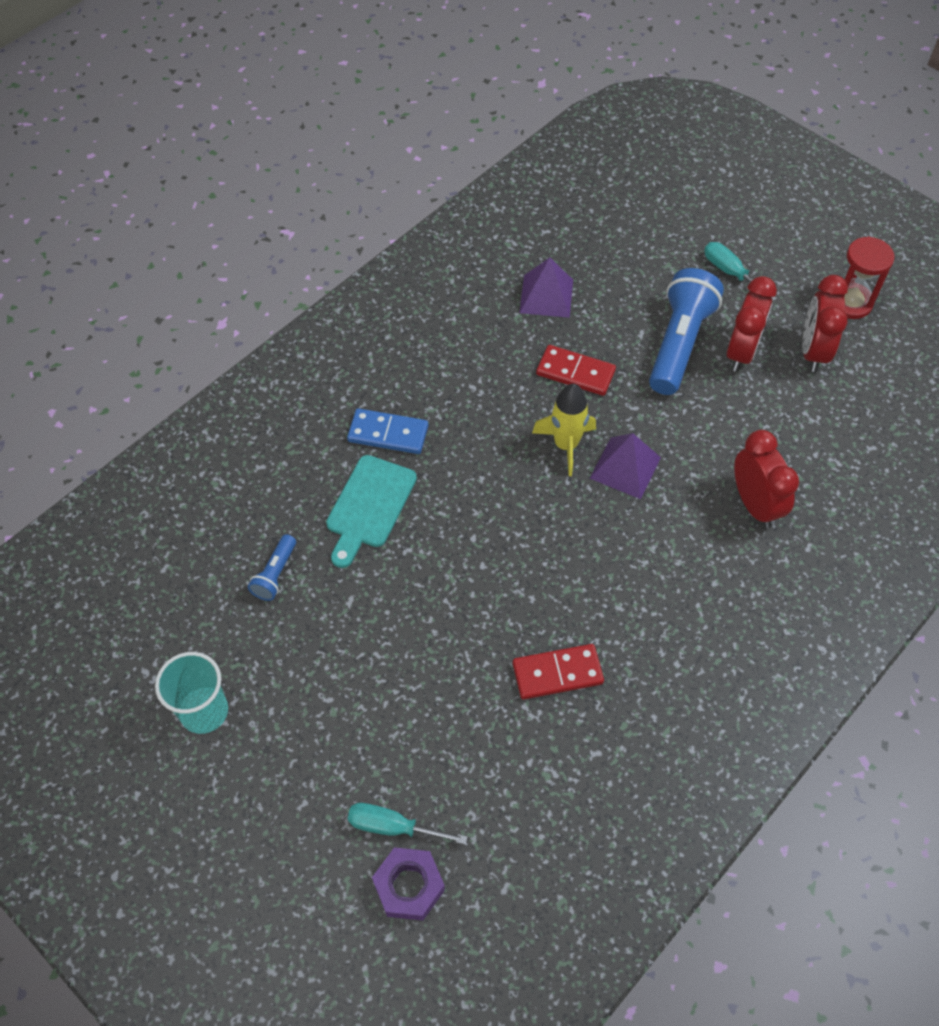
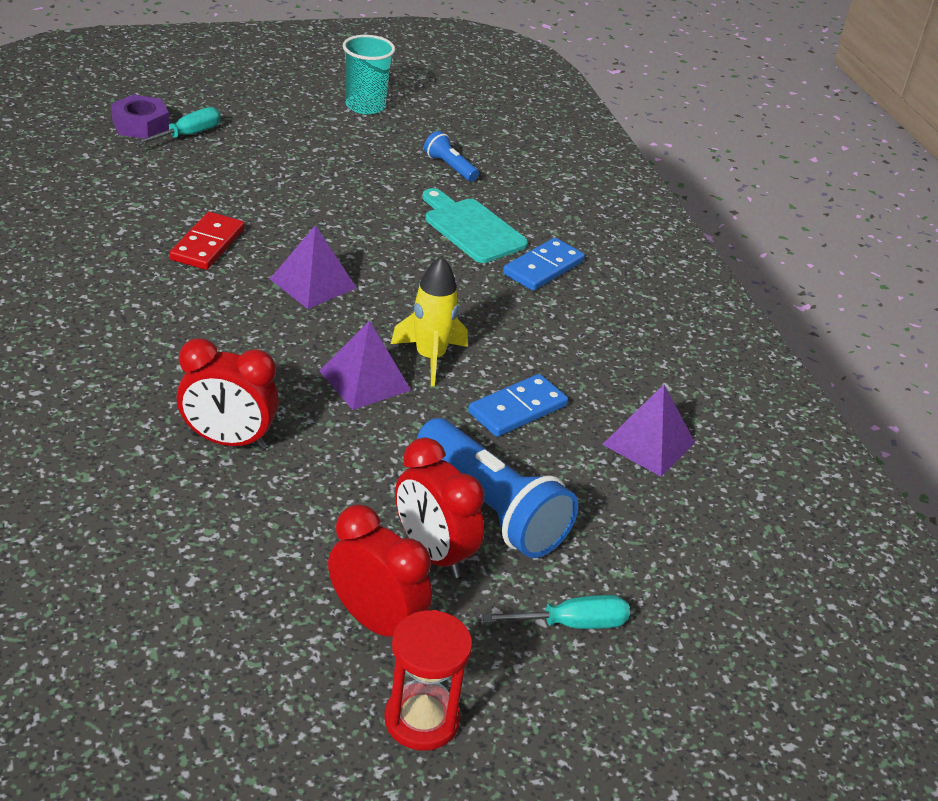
camera: 115 degrees right, 20 degrees down
red domino [536,345,616,396] -> blue domino [468,374,568,437]
none -> purple pyramid [270,225,356,309]

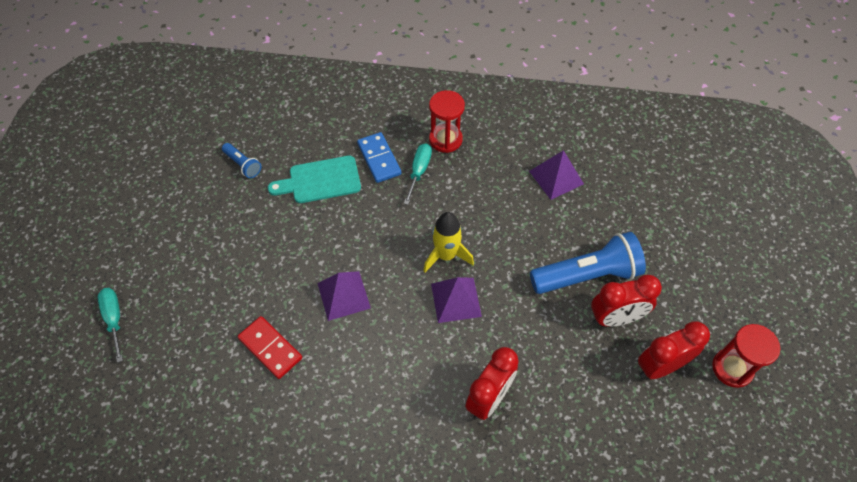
camera: 60 degrees left, 20 degrees up
purple nut [111,95,169,139] -> none
turquoise cup [343,35,395,114] -> none
blue flashlight [424,131,479,182] -> blue flashlight turned 120 degrees counterclockwise [222,143,261,178]
blue domino [468,374,568,437] -> none
turquoise screwdriver [482,595,630,629] -> turquoise screwdriver moved to [404,143,432,205]
none -> red hourglass [429,90,465,153]

